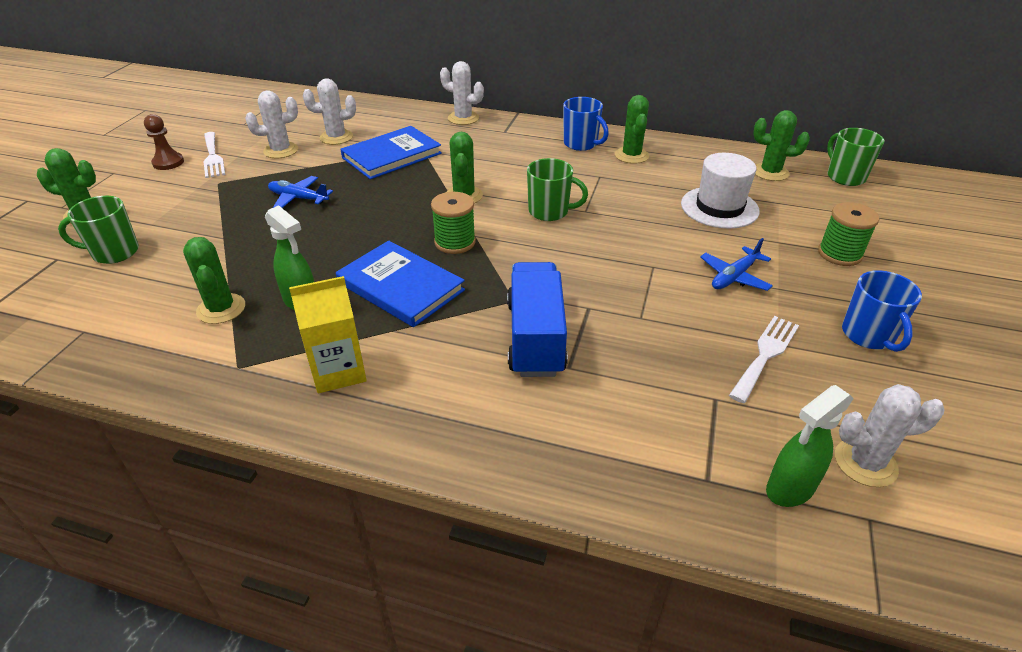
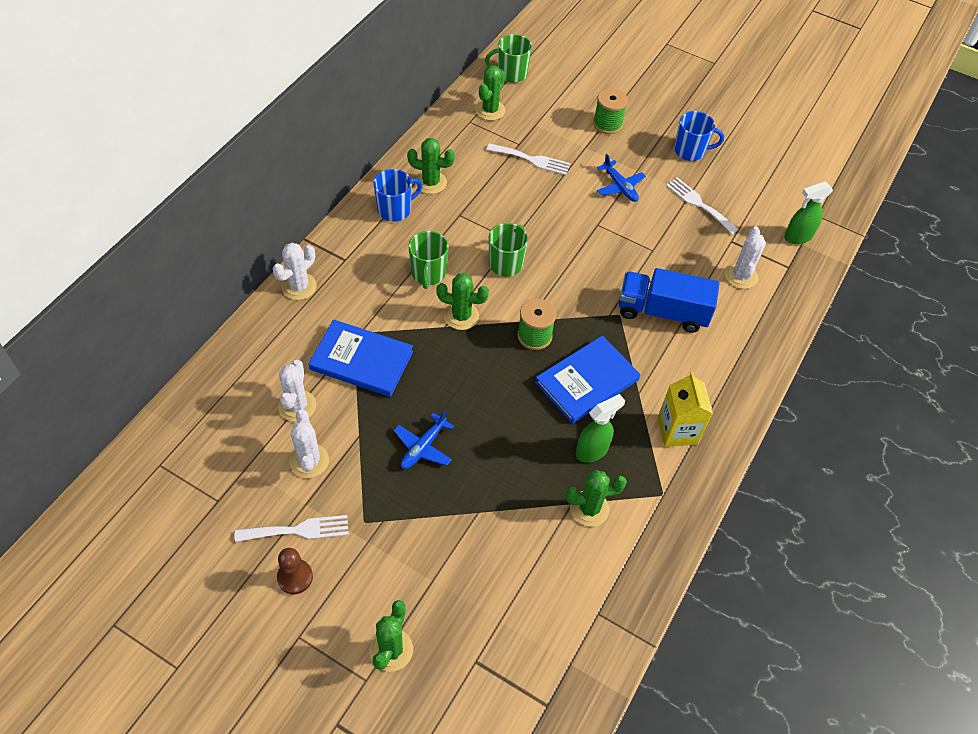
camera: 80 degrees left, 15 degrees up
green mug [58,196,139,264] -> green mug moved to [409,231,449,289]
blue book [340,126,442,179] -> blue book turned 45 degrees counterclockwise [308,319,413,397]
white hat [681,153,760,229] -> white fork [487,143,571,175]
green spray bottle [766,385,854,507] -> green spray bottle turned 90 degrees clockwise [784,181,833,244]
white cactus [835,384,944,487] -> white cactus moved to [725,226,766,289]

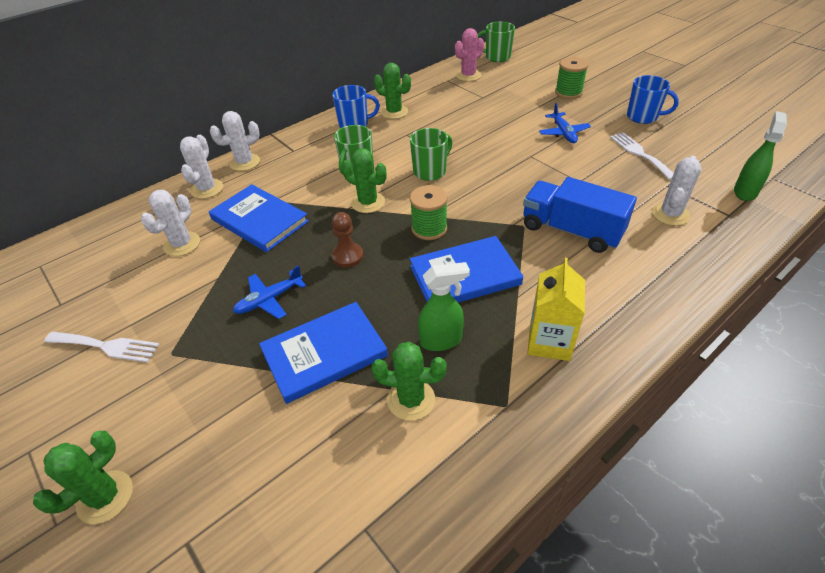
camera: 25 degrees right, 10 degrees down
brown pawn [277,548,313,594] -> brown pawn moved to [331,212,363,268]
white cactus [290,410,329,478] -> white cactus moved to [180,135,223,199]
green cactus [476,65,506,121] -> pink cactus [455,28,484,81]
white fork [487,143,571,175] -> none
green spray bottle [784,181,833,244] -> green spray bottle turned 120 degrees clockwise [734,111,787,201]
none -> blue book [259,302,388,404]

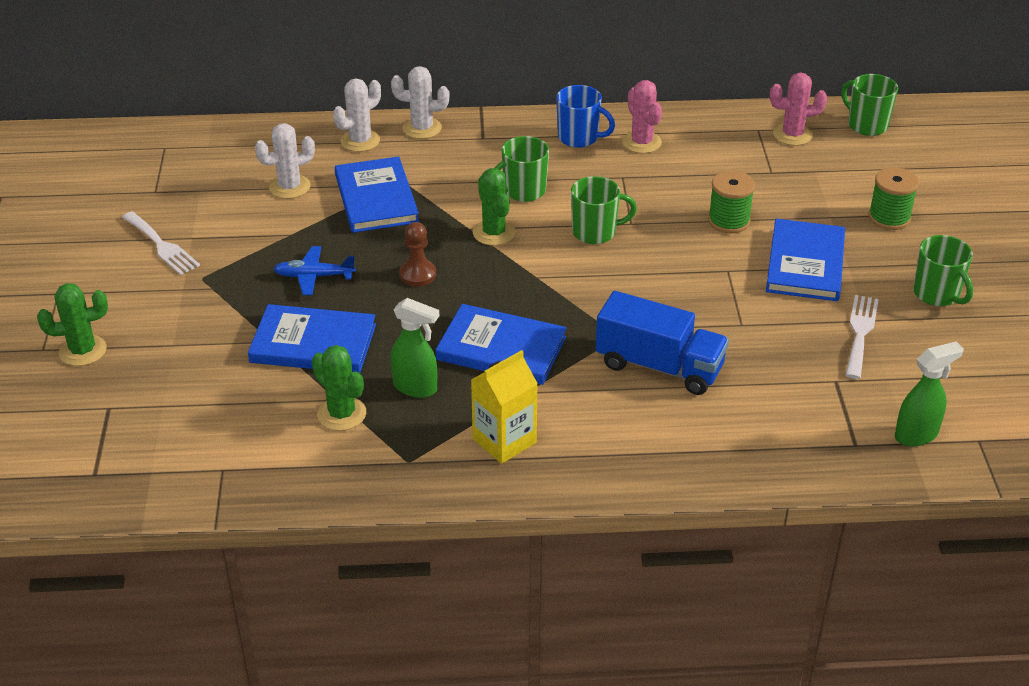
camera: 35 degrees right, 5 degrees down
green cactus [374,63,411,119] -> pink cactus [622,80,662,153]
green spool [410,185,448,240] -> green spool moved to [708,171,755,233]
blue truck [523,177,637,253] -> blue truck turned 135 degrees clockwise [595,291,729,395]
blue plane [539,103,591,143] -> blue book [766,219,845,301]
blue mug [627,75,679,124] -> green mug [913,235,973,306]
white cactus [652,156,701,226] -> none

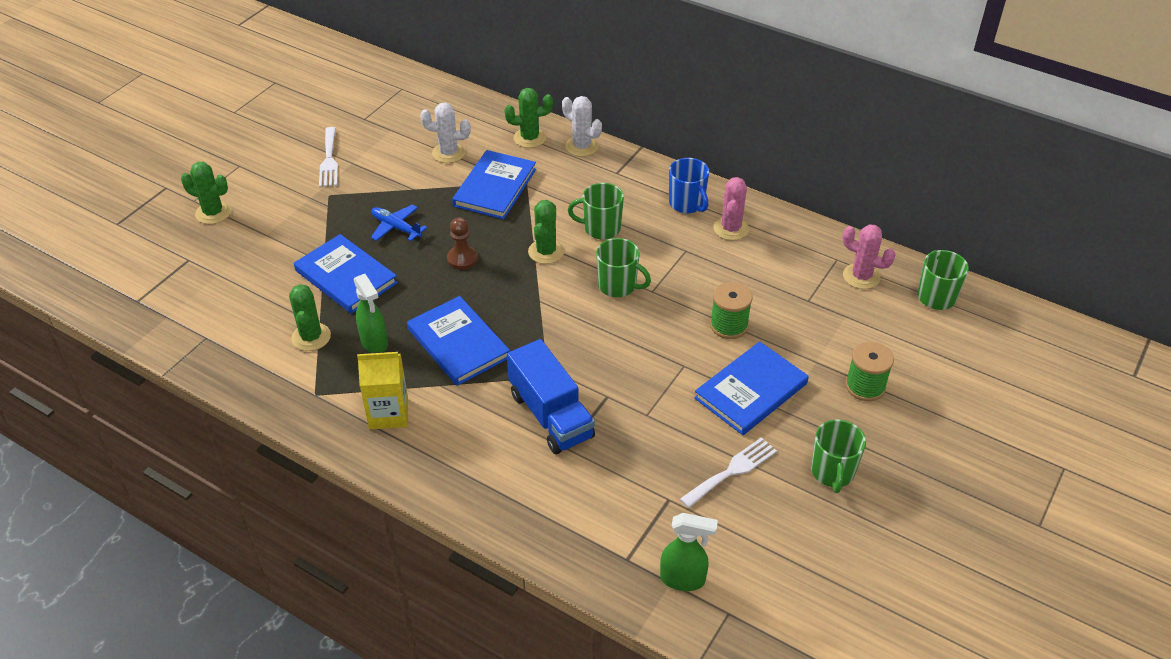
camera: 35 degrees right, 5 degrees up
white cactus [333,78,381,152] -> green cactus [504,88,553,148]

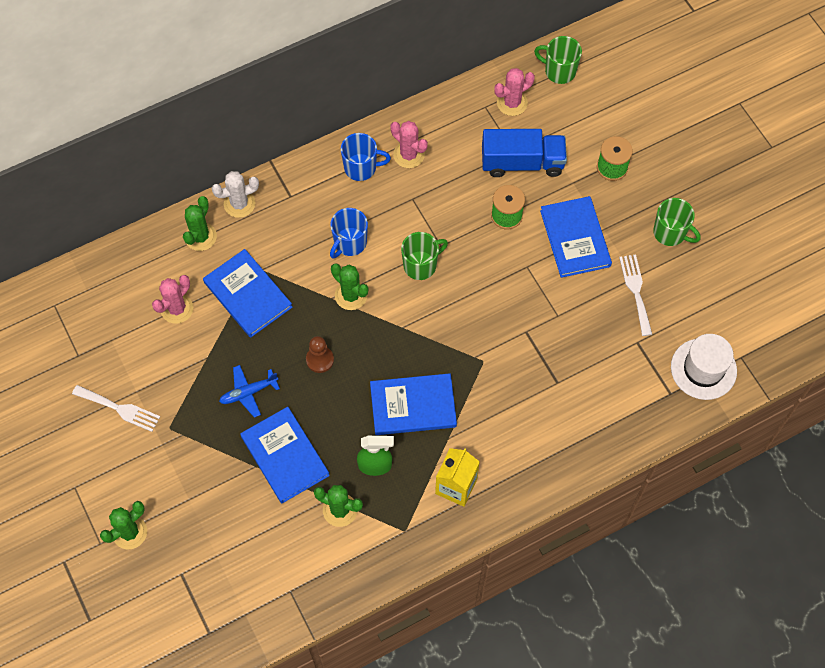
camera: 60 degrees left, 20 degrees up
blue book [294,234,398,314] -> blue book turned 75 degrees clockwise [240,407,330,503]
white cactus [420,102,471,163] -> pink cactus [152,275,193,324]
blue truck [507,339,595,454] -> blue truck moved to [482,129,567,177]
green mug [568,183,624,240] -> blue mug [330,208,368,259]
green spray bottle [660,513,718,591] -> white hat [671,334,737,400]

